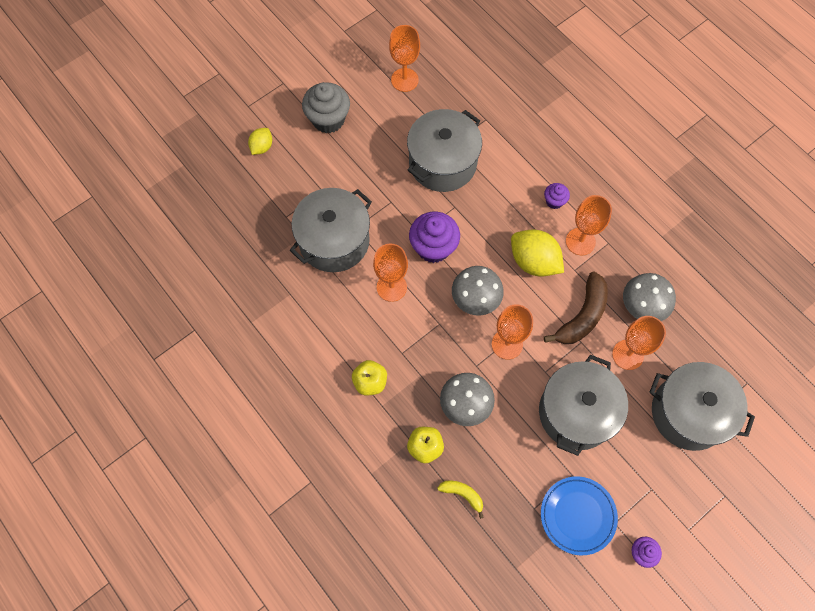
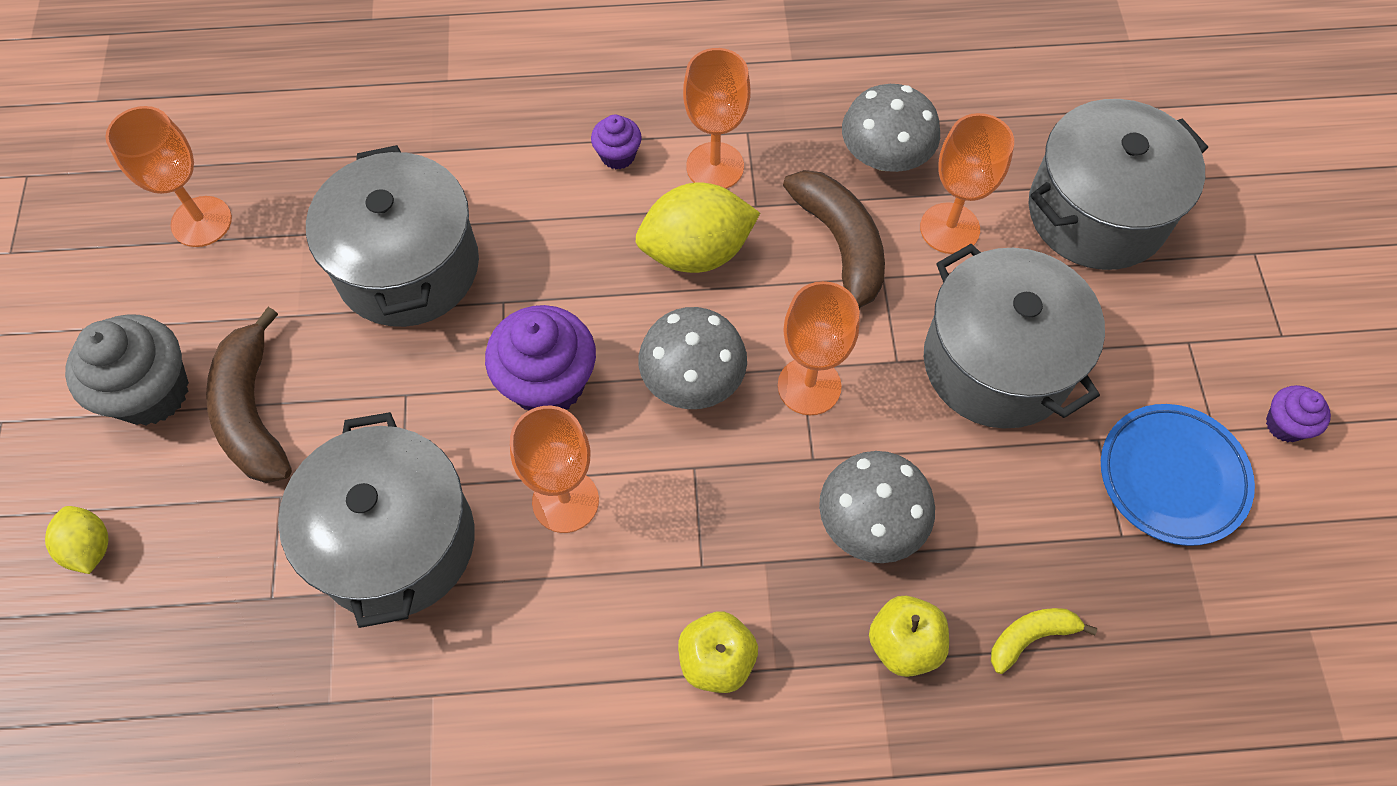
camera: 55 degrees left, 5 degrees down
none -> brown banana [206,307,292,483]

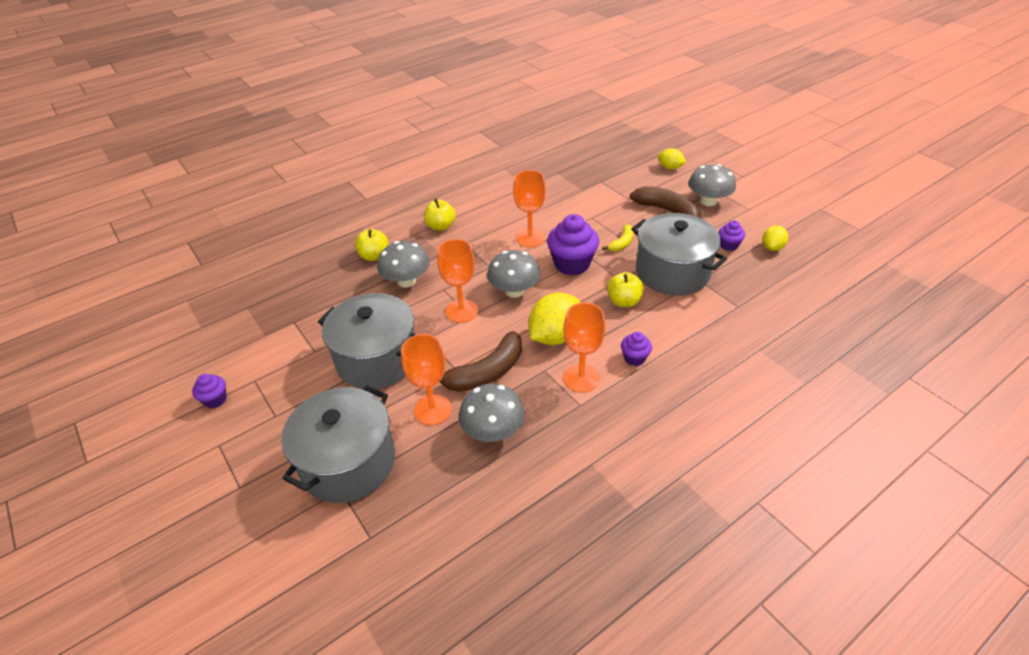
camera: 150 degrees right, 20 degrees down
grey cupcake [65,314,189,425] -> grey mushroom [688,164,736,206]
orange goblet [106,106,232,247] -> yellow lemon [762,225,788,251]
grey pot [278,412,475,628] -> none
brown banana [783,170,885,309] -> brown banana turned 75 degrees counterclockwise [440,331,522,392]
yellow banana [991,608,1097,674] -> yellow banana moved to [602,224,634,251]
blue plate [1101,404,1255,546] -> none
none -> yellow apple [607,272,644,307]
none -> purple cupcake [718,220,745,251]

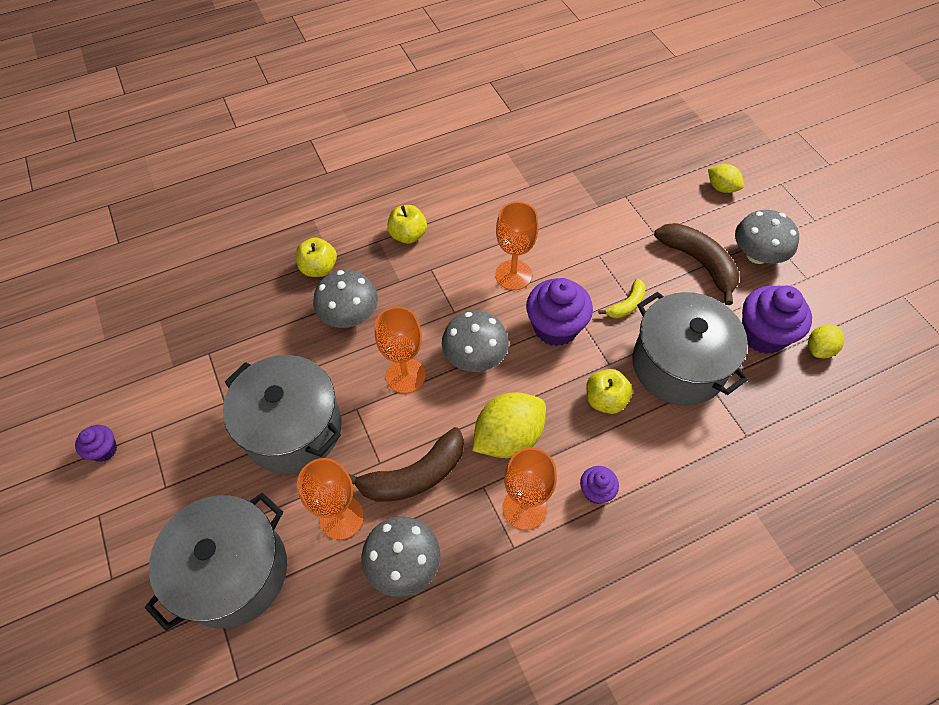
camera: 10 degrees right, 15 degrees up
purple cupcake [718,220,745,251] -> purple cupcake [742,285,812,354], size x1.93

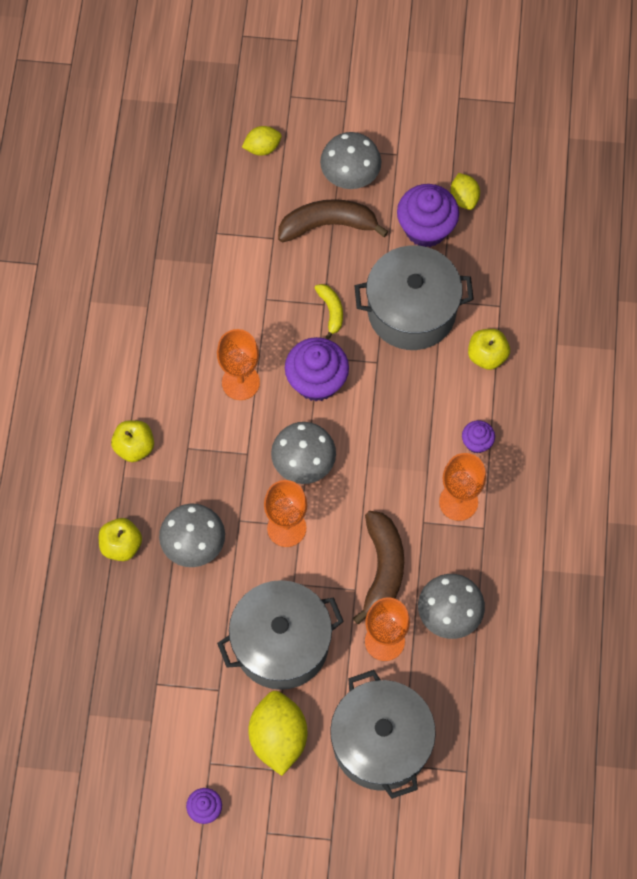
camera: 60 degrees left, 10 degrees up
yellow lemon [472,392,546,458] -> yellow lemon moved to [248,691,307,776]
yellow apple [586,369,633,414] -> yellow apple moved to [468,329,510,370]

